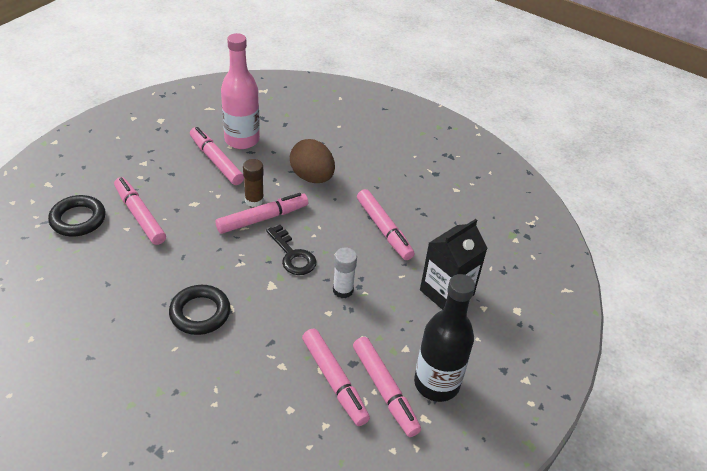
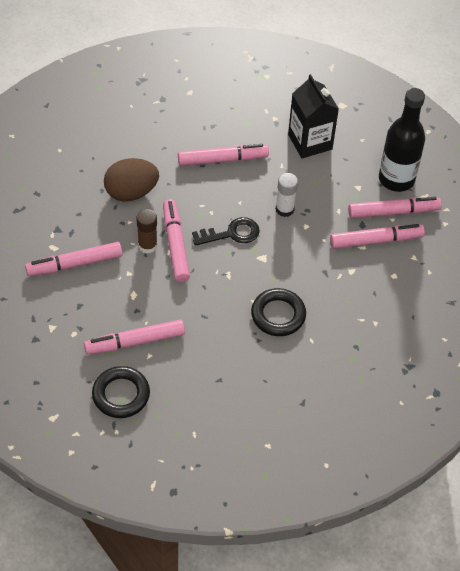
camera: 70 degrees left, 10 degrees up
pink bottle [221,33,260,149] -> none

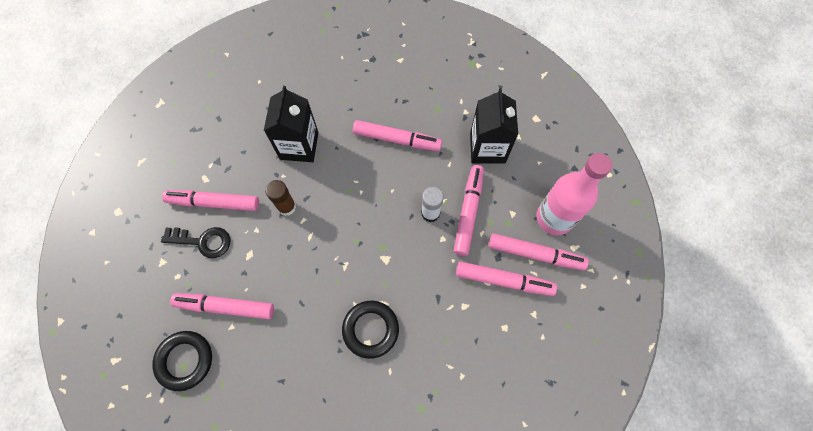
camera: 25 degrees right, 15 degrees up
brown egg [104,158,159,201] -> black carton [264,86,319,162]
pink marker [163,199,190,282] -> pink marker moved to [454,165,484,256]
black key [192,217,260,246] -> black key moved to [161,227,230,258]
black bottle [379,88,425,192] -> pink bottle [536,153,612,235]

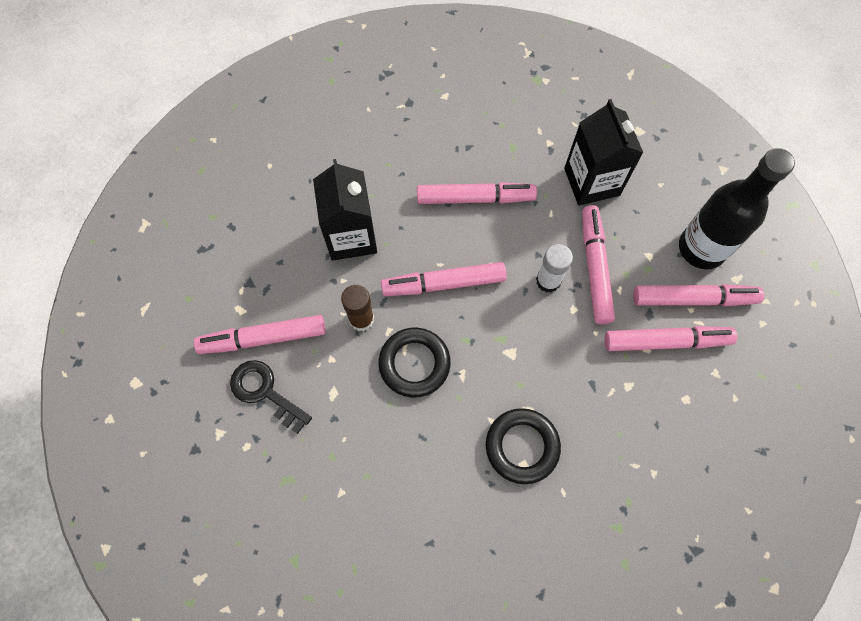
camera: 15 degrees left, 0 degrees up
black ring [152,331,212,391] -> black ring moved to [379,328,451,398]
black key [161,227,230,258] -> black key turned 135 degrees counterclockwise [230,360,312,434]
pink marker [170,293,274,319] -> pink marker moved to [381,262,507,296]
pink bottle [536,153,612,235] -> black bottle [679,148,795,269]

